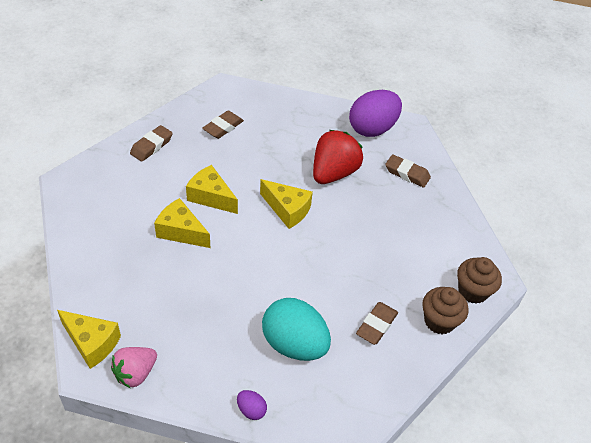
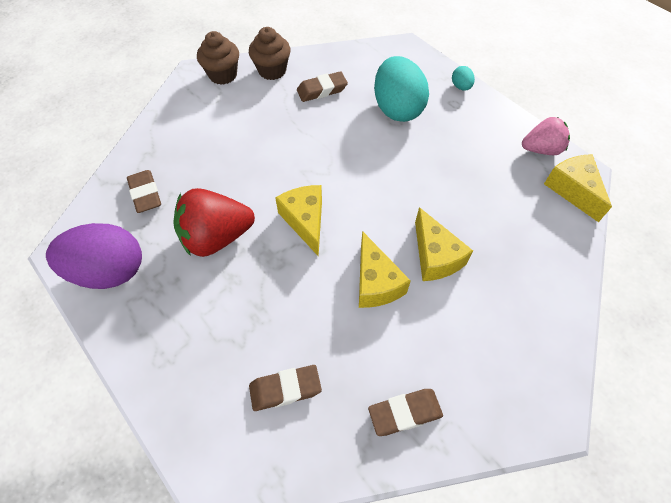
camera: 140 degrees left, 10 degrees up
purple egg [237,390,267,420] -> turquoise egg [452,66,475,91]

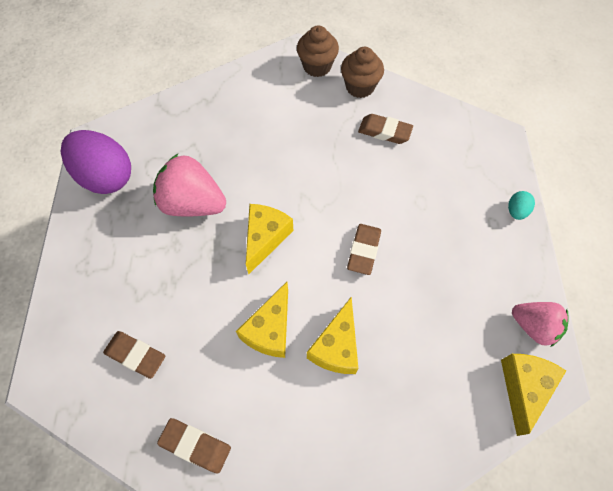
camera: 40 degrees right, 5 degrees up
brown eraser [127,170,161,213] -> brown eraser moved to [347,224,381,275]
red strawberry [173,188,255,257] -> pink strawberry [153,153,226,216]
turquoise egg [374,56,429,122] -> none

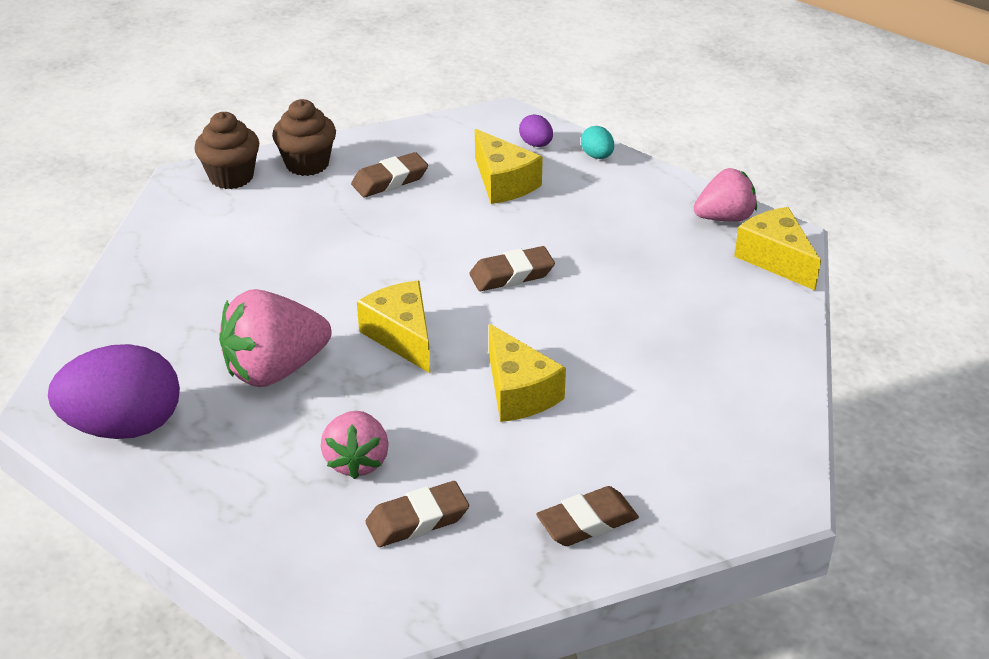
camera: 50 degrees left, 25 degrees down
yellow cheese [307,296,358,374] -> yellow cheese moved to [475,129,543,204]
brown eraser [347,224,381,275] -> brown eraser turned 75 degrees counterclockwise [469,246,555,291]
none -> pink strawberry [320,411,389,479]
none -> purple egg [519,114,553,147]

